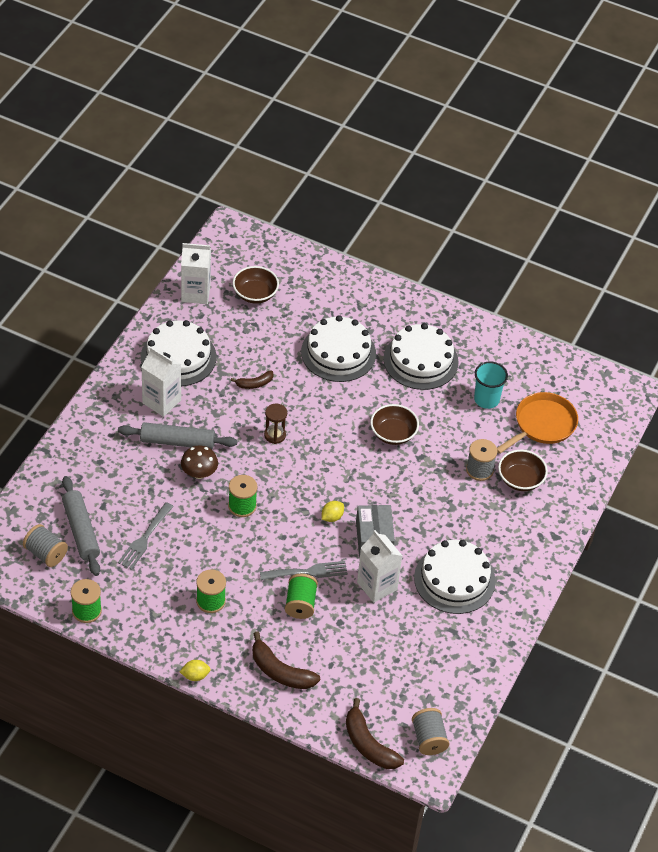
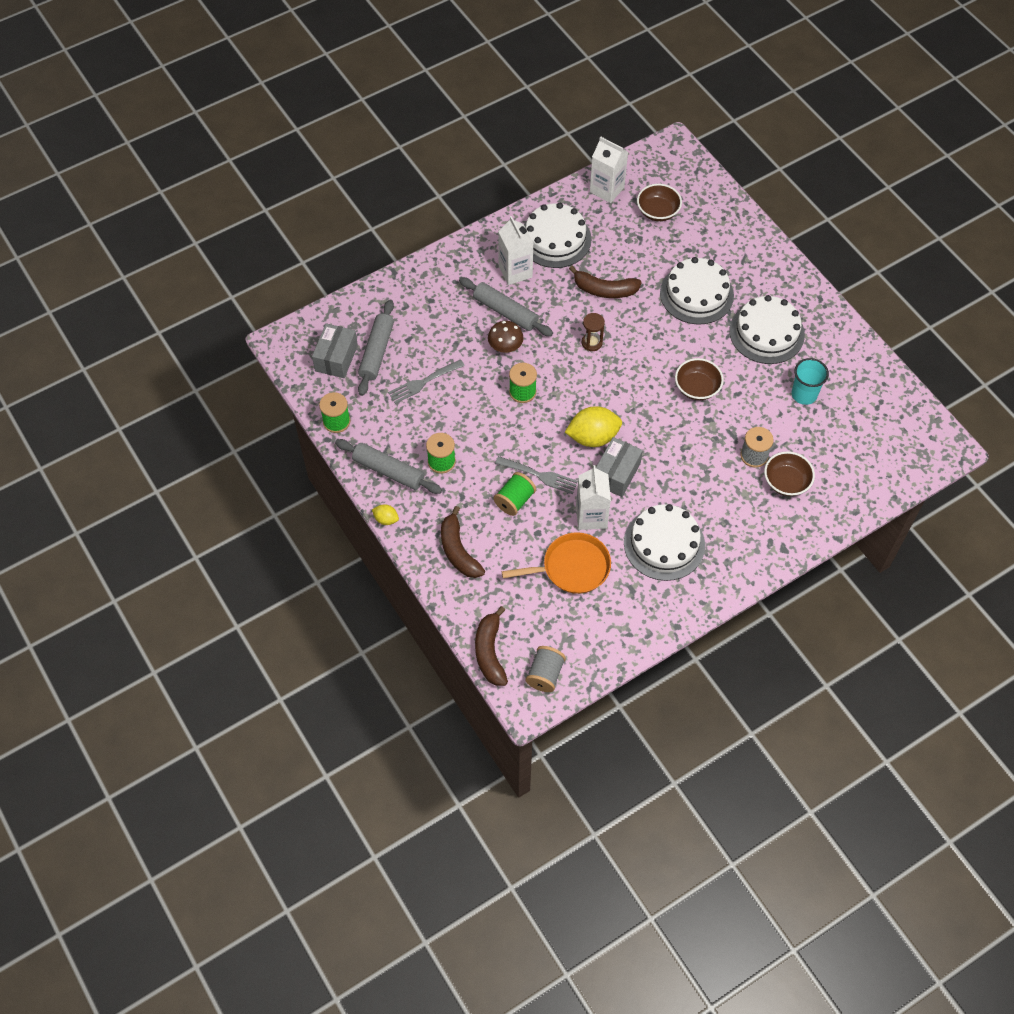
camera: 35 degrees right, 10 degrees up
grey spool [23,524,68,567] -> grey box [312,323,358,378]
brown banana [230,371,274,389] -> brown banana [569,266,642,298], size x1.74
yellow lemon [322,501,344,522] -> yellow lemon [565,406,622,447], size x2.04
orange pan [497,392,578,454] -> orange pan moved to [502,532,611,594]
none -> grey rolling pin [335,439,442,494]

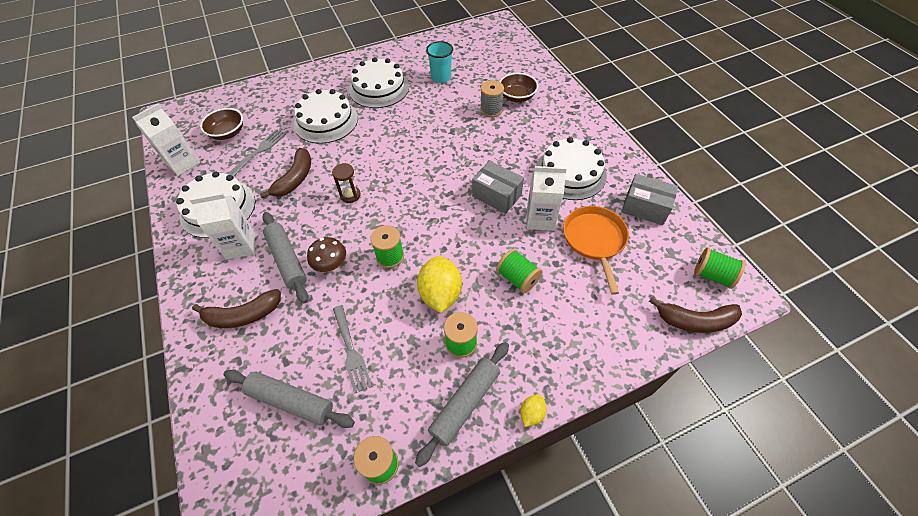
camera: 80 degrees left, 5 degrees down
grey box [312,323,358,378] -> grey box moved to [621,174,678,225]
brown banana [441,506,485,578] -> brown banana moved to [192,289,281,328]
grey rolling pin [459,277,553,336] -> grey rolling pin turned 75 degrees counterclockwise [262,212,309,303]
grey fork [495,456,578,494] -> grey fork moved to [228,129,286,177]
grey spool [526,646,566,692] -> green spool [694,248,746,289]
yellow lemon [565,406,622,447] -> yellow lemon moved to [417,256,462,313]
brown bowl [675,358,724,400] -> none

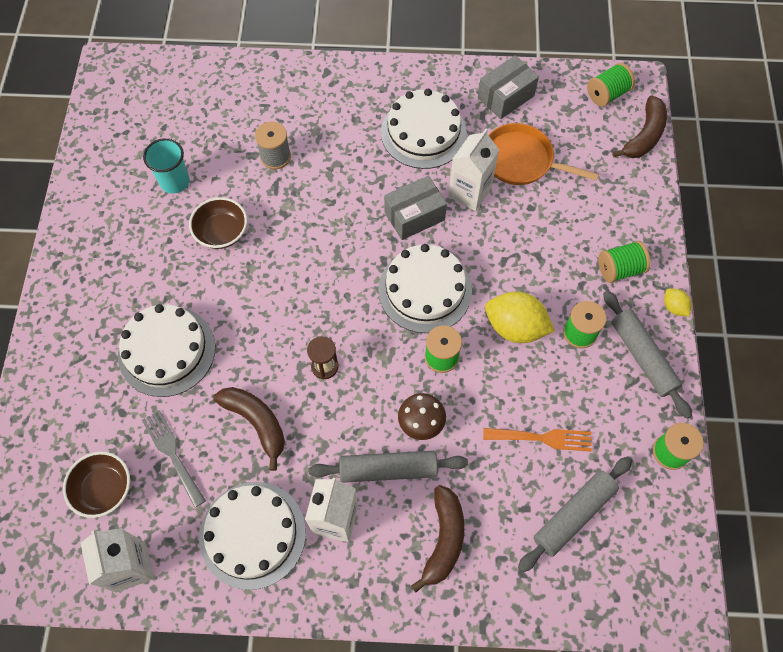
camera: 65 degrees left, 10 degrees up
grey fork [333,305,372,394] -> orange fork [483,428,592,451]
white cake [349,57,409,108] -> white cake moved to [378,244,472,333]
green spool [496,249,542,293] -> green spool moved to [598,241,651,283]
brown bowl [499,73,538,102] -> brown bowl moved to [189,197,247,249]

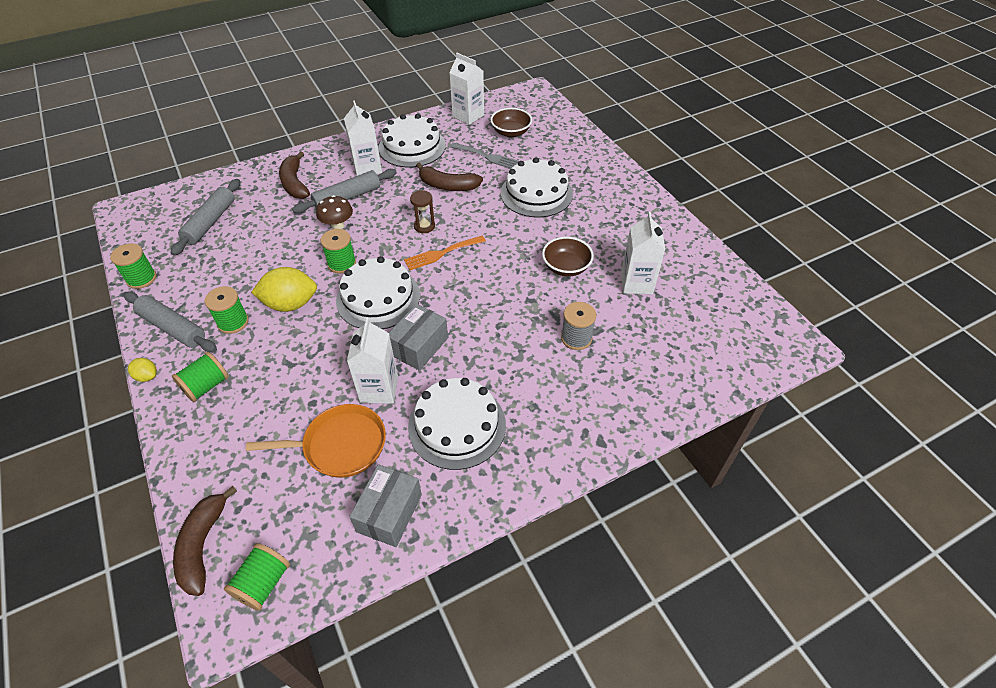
camera: 150 degrees right, 15 degrees down
turquoise cup [143,138,190,194] -> white carton [621,212,665,294]
orange fork [483,428,592,451] -> orange fork moved to [404,236,486,270]

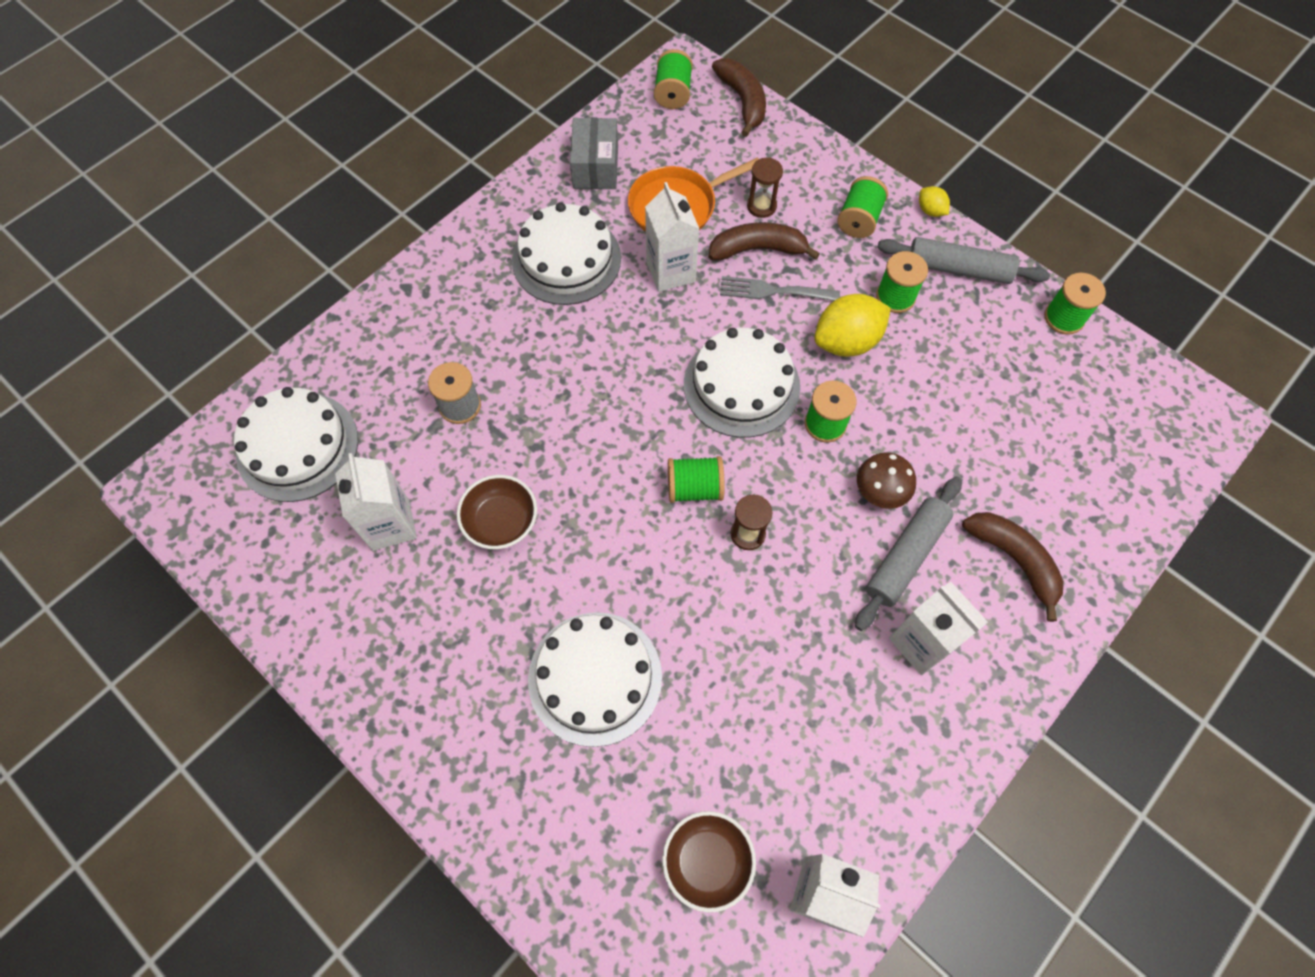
camera: 160 degrees right, 15 degrees up
yellow lemon [128,358,157,382] -> yellow lemon turned 45 degrees clockwise [919,186,950,217]
grey rolling pin [170,179,240,256] -> none
white cake [378,114,446,167] -> white cake moved to [234,387,358,502]
grey box [389,304,448,371] -> none
orange fork [404,236,486,270] -> green spool [668,456,725,503]
brown banana [416,163,483,191] -> brown banana moved to [709,222,820,260]
grey fork [450,143,519,169] -> grey fork moved to [720,276,840,301]
none -> brown hourglass [747,157,783,218]

